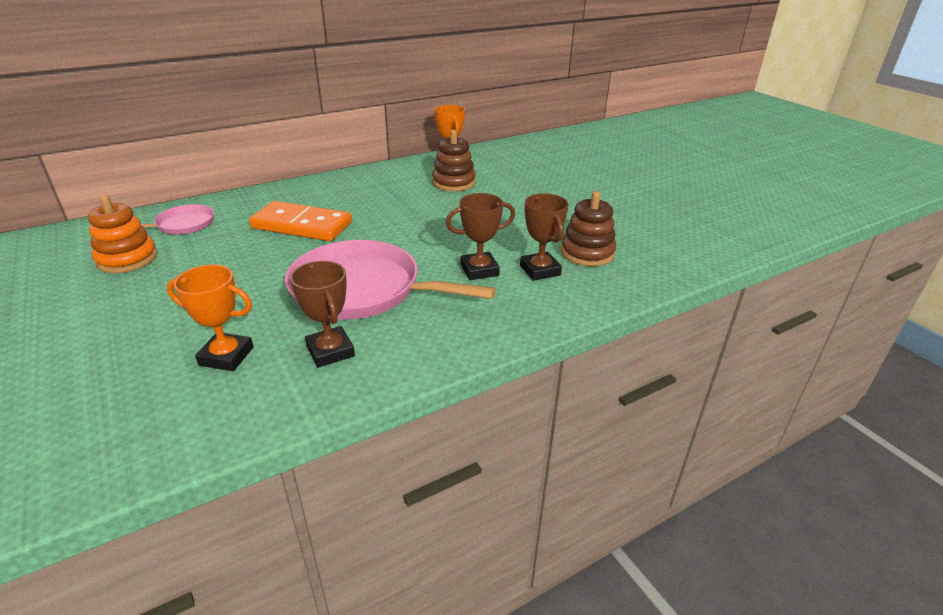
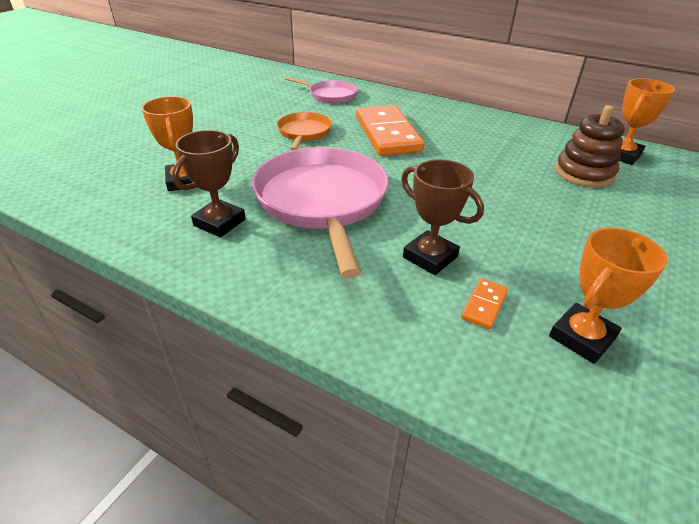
camera: 60 degrees right, 5 degrees up
orange stacking toy [88,195,157,273] -> none
brown trophy [520,193,569,281] -> orange domino [461,278,508,329]
brown stacking toy [561,191,616,267] -> orange trophy [549,227,668,364]
none -> orange pan [277,112,332,150]

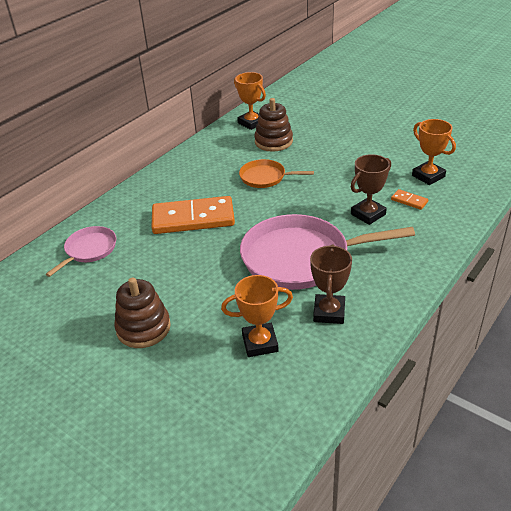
camera: 80 degrees left, 0 degrees up
brown trophy [172,130,246,237] -> brown trophy turned 60 degrees clockwise [310,244,352,324]
orange pan [277,112,332,150] -> orange pan moved to [239,159,314,188]
none -> brown stacking toy [114,277,171,348]

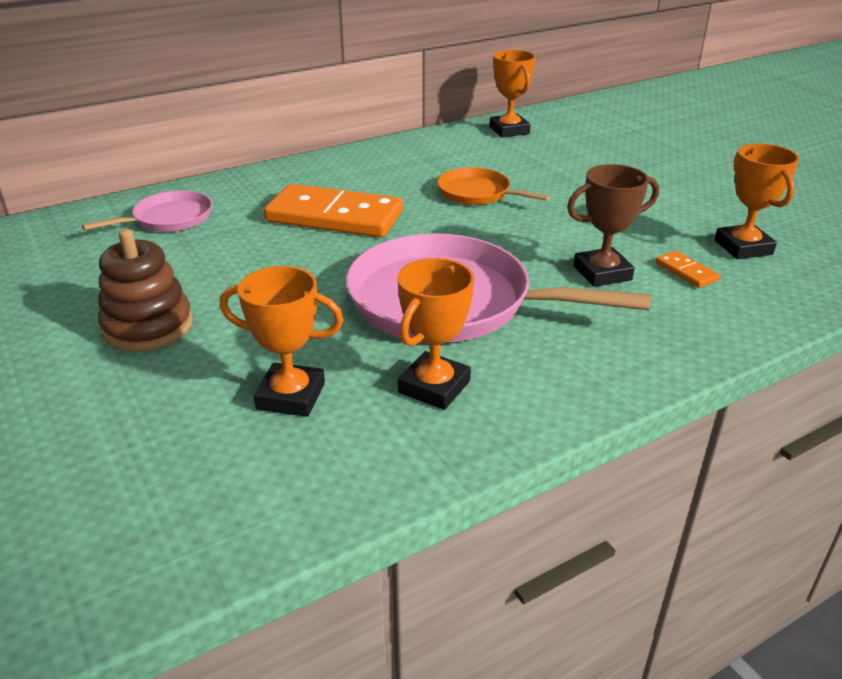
camera: 20 degrees right, 5 degrees down
brown stacking toy [254,98,293,152] -> none
brown trophy [310,244,352,324] -> orange trophy [398,258,474,410]

